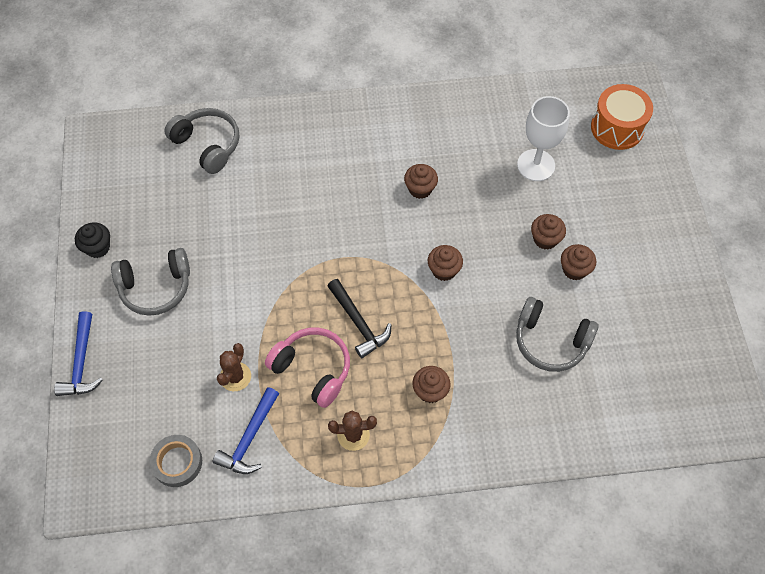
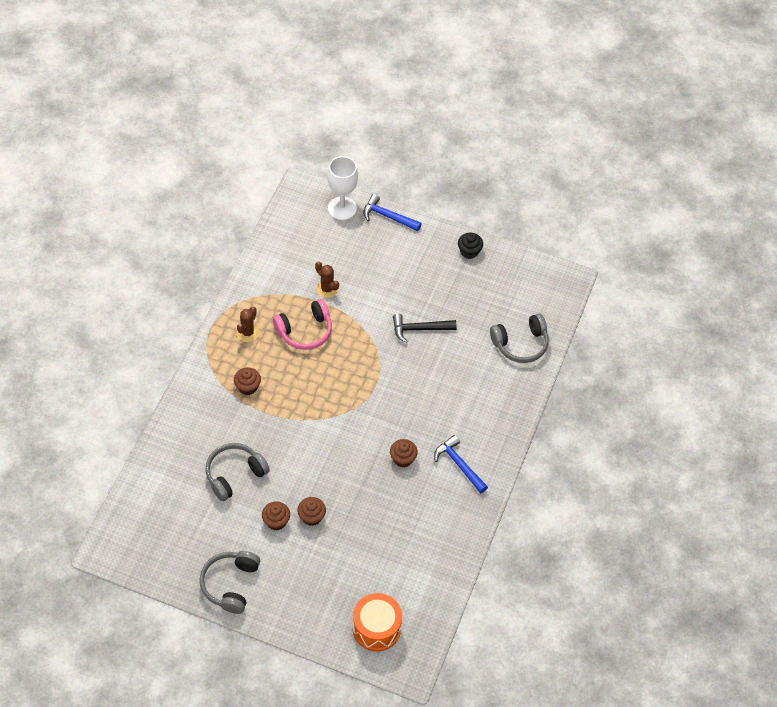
camera: 115 degrees right, 5 degrees down
grey headphones [111,248,190,316] -> grey headphones moved to [200,551,260,614]
grey tape [149,435,202,487] -> none
blue hammer [213,387,279,474] -> blue hammer moved to [434,435,488,494]
black hammer [328,279,391,358] -> black hammer moved to [393,314,457,343]
brown cupcake [428,245,463,281] -> none
white goblet [517,96,570,181] -> white goblet moved to [327,156,358,220]

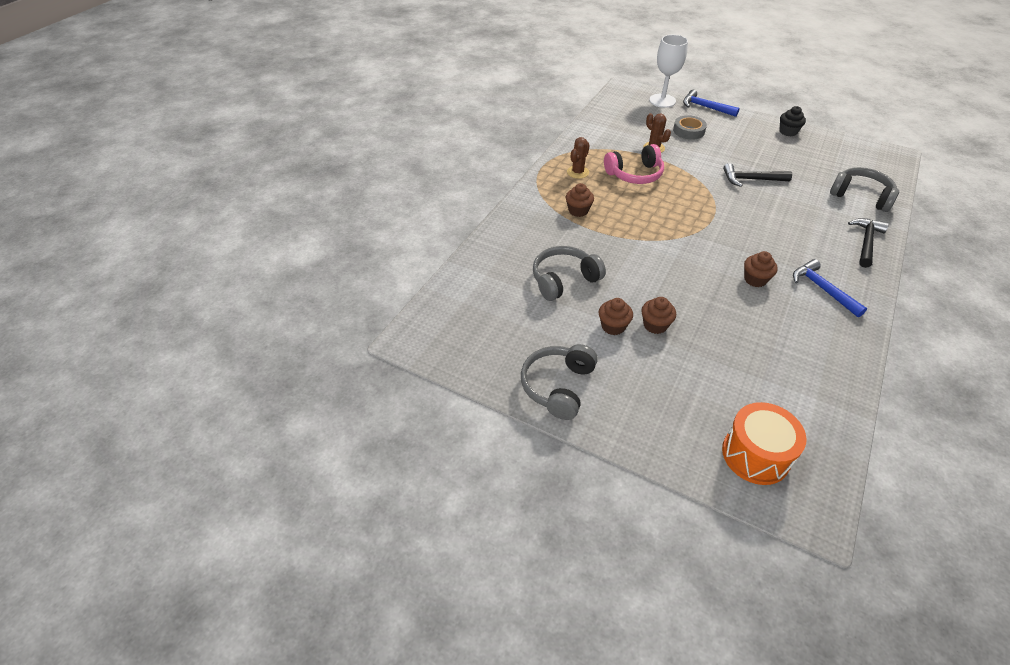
camera: 10 degrees right, 10 degrees down
grey headphones [490,313,549,363] -> grey headphones turned 135 degrees counterclockwise [830,167,899,212]
none -> grey tape [673,115,707,140]
none -> black hammer [848,218,889,268]

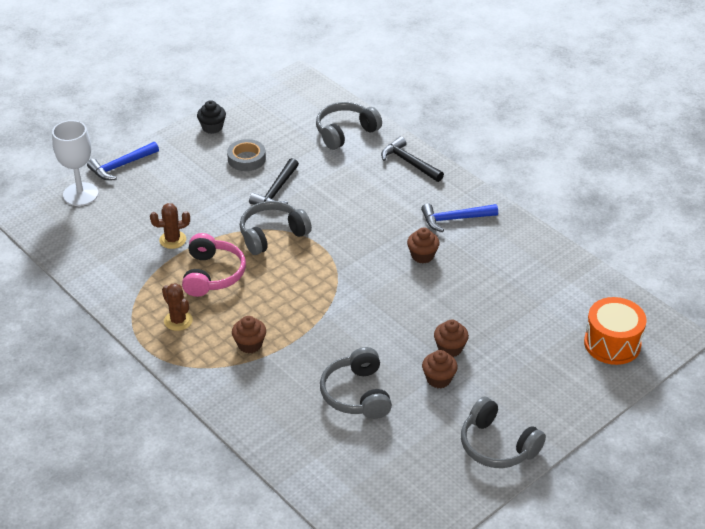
camera: 70 degrees left, 5 degrees down
grey tape [673,115,707,140] -> grey tape moved to [227,139,266,171]
none -> grey headphones [240,201,312,255]

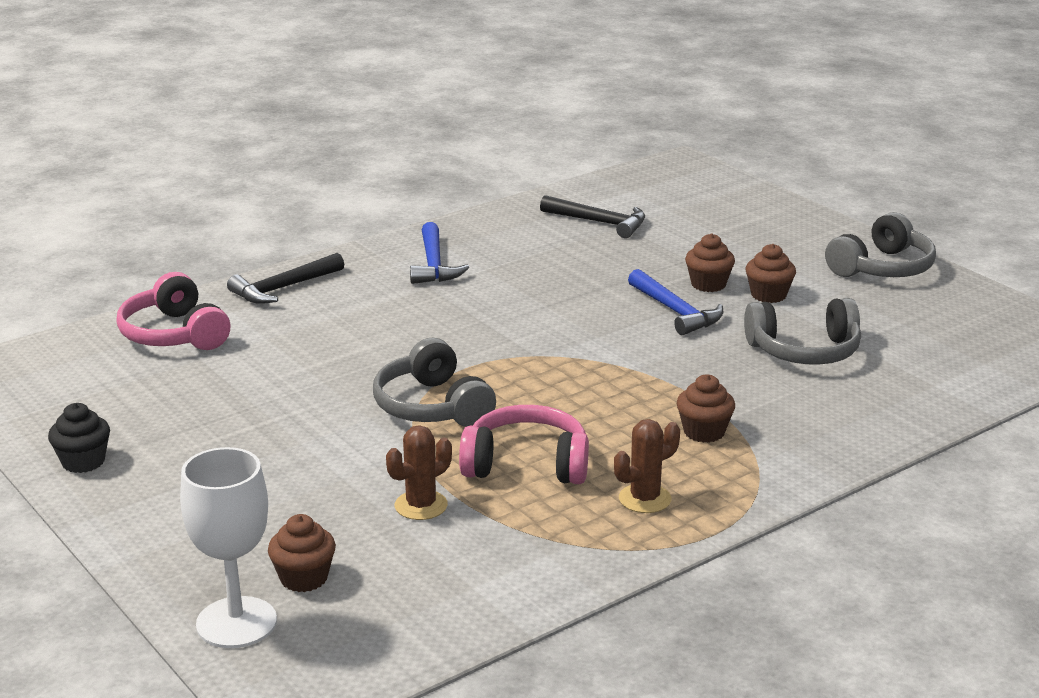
camera: 85 degrees left, 15 degrees down
blue hammer [87,142,159,180] -> blue hammer moved to [628,269,723,335]
brown cactus [150,203,190,249] -> brown cactus turned 60 degrees clockwise [386,425,452,520]
grey tape [227,139,266,171] -> none
black hammer [249,158,299,205] -> black hammer moved to [540,195,645,238]
grey headphones [316,102,382,150] -> pink headphones [117,272,230,350]
brown cupcake [407,227,439,263] -> brown cupcake moved to [268,514,336,592]
orange drum [584,297,647,365] -> none

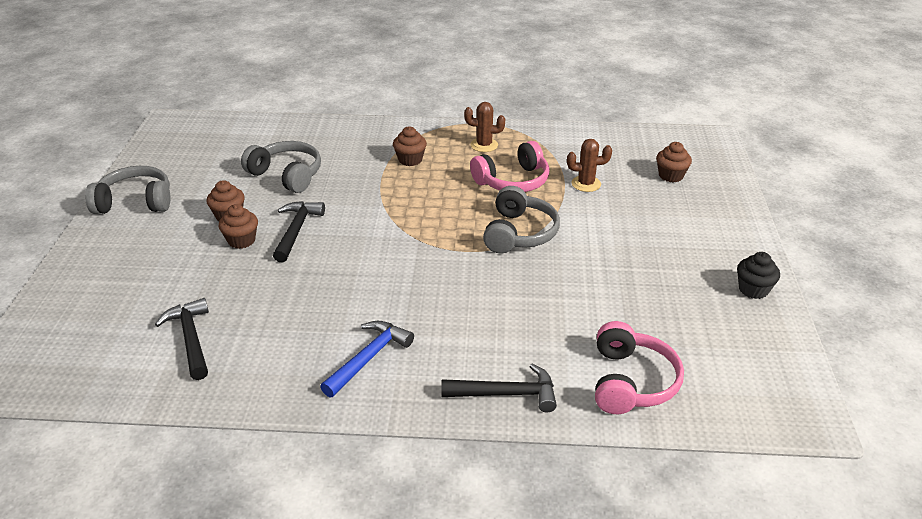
camera: 140 degrees left, 10 degrees up
white goblet [180,447,277,648] -> none
pink headphones [459,405,589,484] -> pink headphones turned 75 degrees counterclockwise [470,141,549,192]
blue hammer [628,269,723,335] -> black hammer [273,201,325,263]

